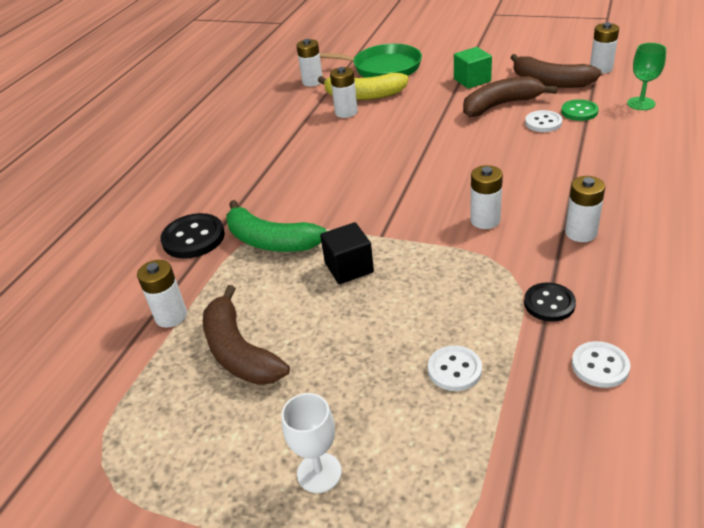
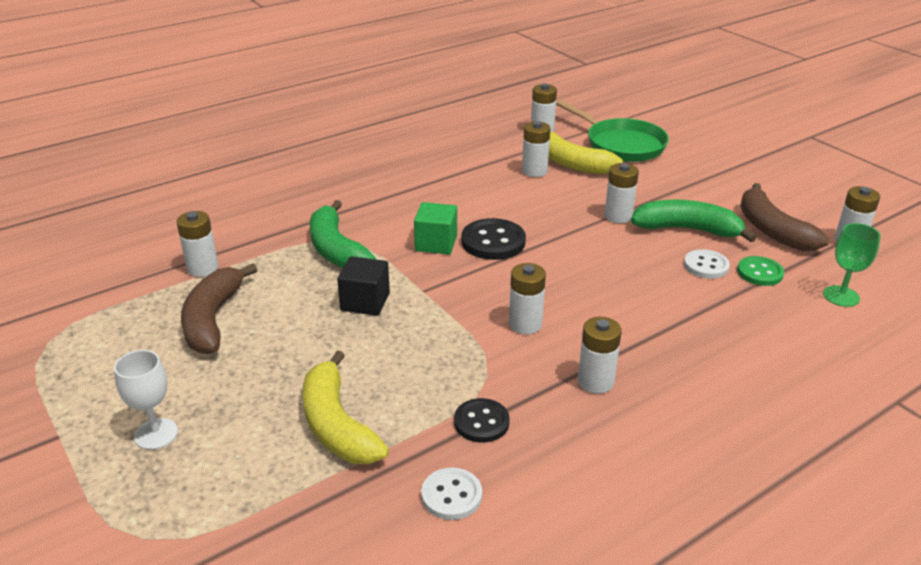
camera: 30 degrees right, 5 degrees down
black button [161,213,225,259] -> black button moved to [461,218,526,260]
white button [428,345,482,391] -> yellow banana [303,350,389,464]
green cube [454,47,492,89] -> green cube moved to [414,202,457,255]
brown banana [463,76,557,117] -> green banana [631,200,757,242]
none -> white battery [604,163,639,223]

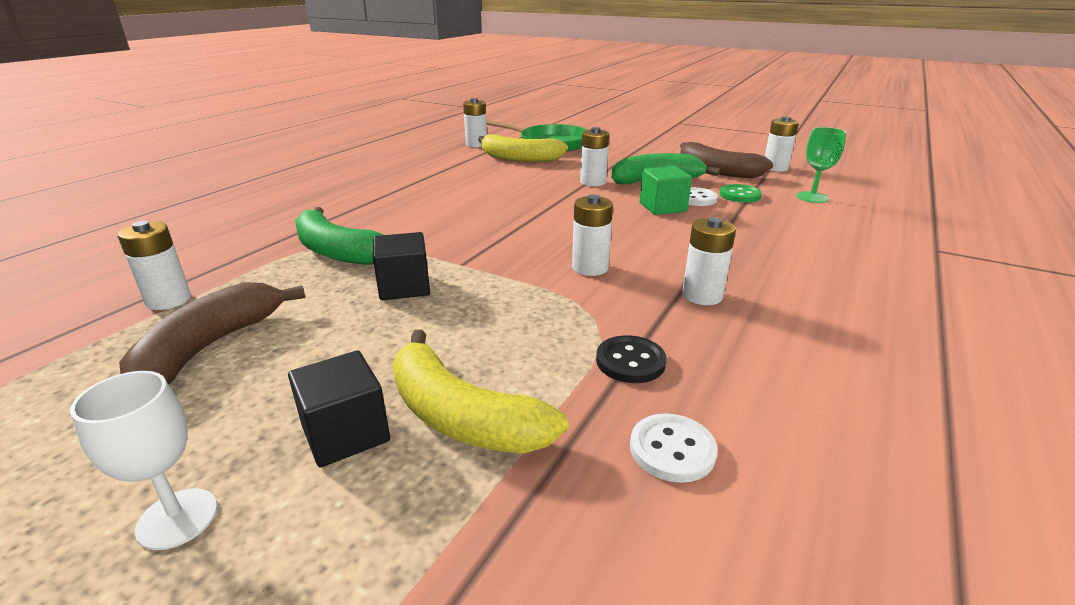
camera: 25 degrees left, 5 degrees down
brown banana [181,263,257,354] -> brown banana turned 45 degrees clockwise [119,282,305,384]
green cube [414,202,457,255] -> green cube moved to [640,166,692,215]
black button [461,218,526,260] -> none
white battery [522,121,551,177] -> none
none -> black cube [288,350,390,467]

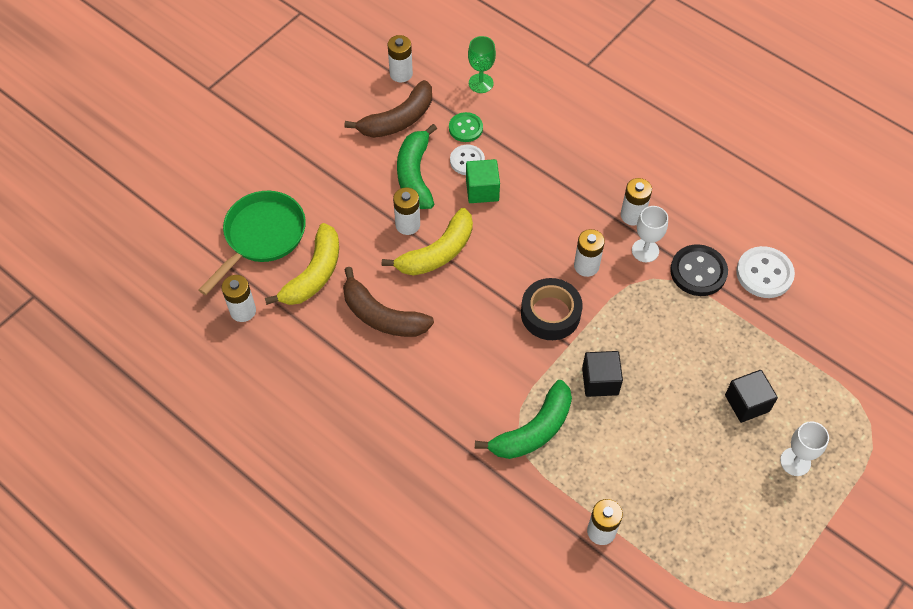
camera: 80 degrees left, 30 degrees up
brown banana [119,282,305,384] -> brown banana moved to [343,267,434,337]
yellow banana [392,330,568,453] -> yellow banana moved to [382,208,473,276]
black button [596,335,666,383] -> black button [670,244,728,296], size x1.52
white button [630,413,718,483] -> white button [736,246,795,298], size x1.52
none -> black tape [521,278,582,340]
none -> white goblet [632,206,668,262]

